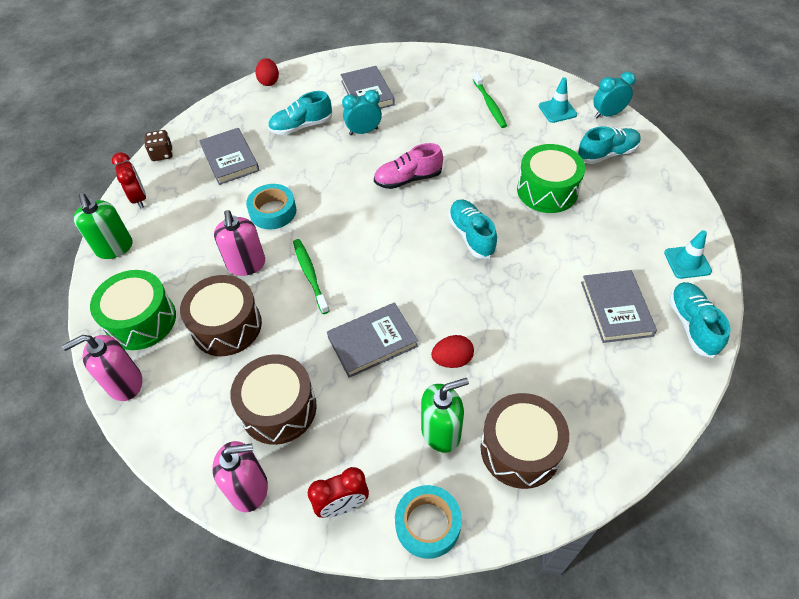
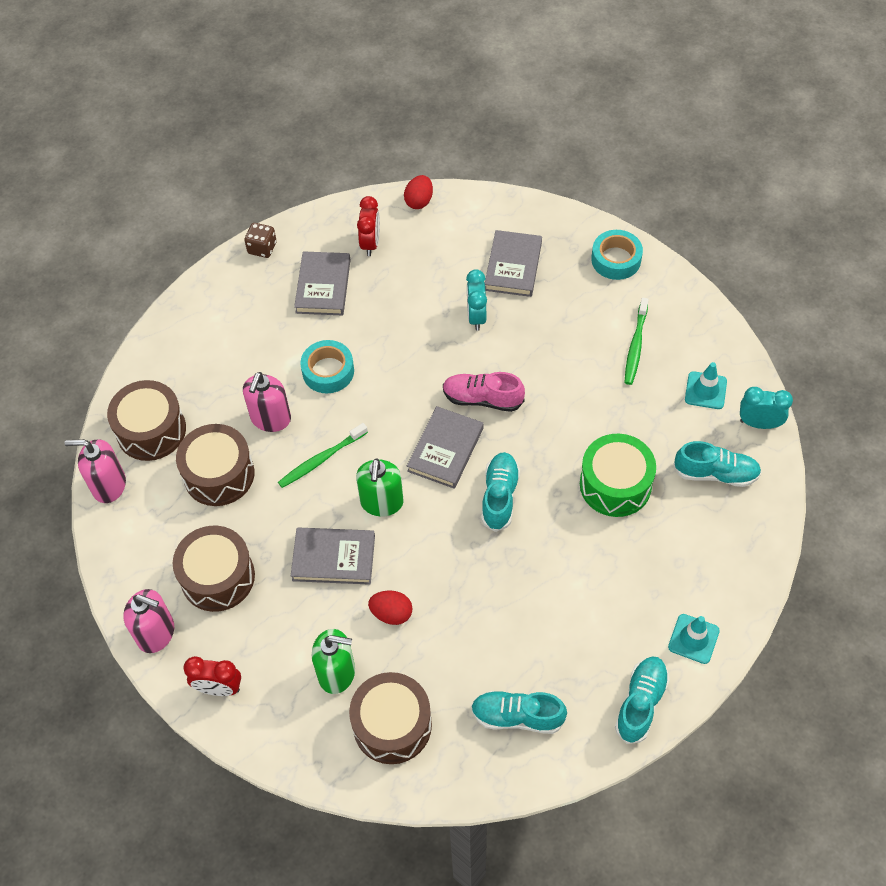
camera: 30 degrees right, 5 degrees up
green soap dispenser [73,193,133,259] -> green soap dispenser moved to [356,458,404,517]
green drum [90,270,176,350] -> brown drum [107,380,186,461]
red clock [112,152,146,208] -> red clock moved to [357,196,380,256]
turquoise shoe [268,91,332,135] -> turquoise shoe moved to [471,691,567,734]
green toothbrush [293,239,330,314] -> green toothbrush turned 135 degrees counterclockwise [278,423,368,488]
turquoise clock [342,90,382,135] -> turquoise clock turned 105 degrees counterclockwise [466,269,487,331]
turquoise tape [395,485,462,559] -> turquoise tape moved to [591,230,643,280]
grey book [581,270,657,343] -> grey book moved to [407,406,483,489]

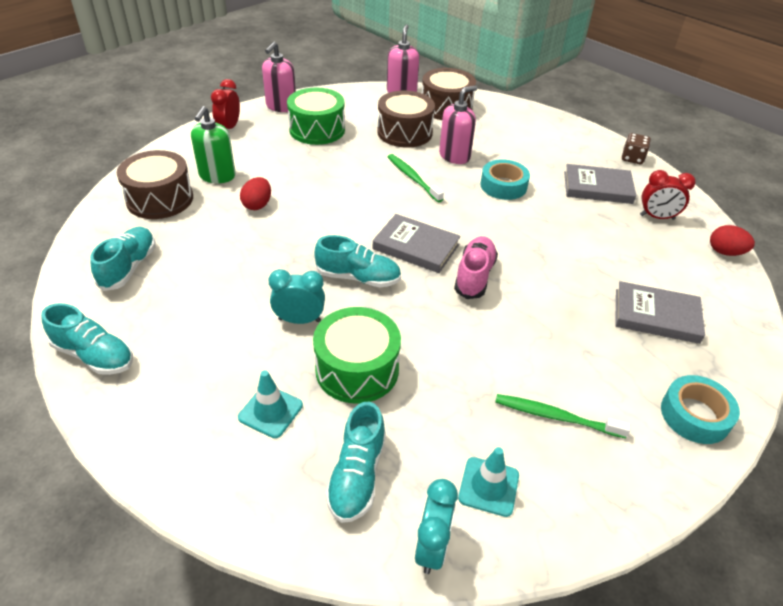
camera: 90 degrees right, 15 degrees down
brown drum [173,526,255,612] -> green drum [287,88,345,145]
pink soap dispenser [243,372,291,432] -> pink soap dispenser turned 120 degrees clockwise [439,85,477,164]
grey book [291,527,375,585] -> none
green soap dispenser [356,458,404,517] -> none
turquoise clock [466,269,487,331] -> turquoise clock moved to [269,269,325,324]
turquoise traffic cone [668,614,720,664] -> turquoise traffic cone moved to [238,370,303,438]

